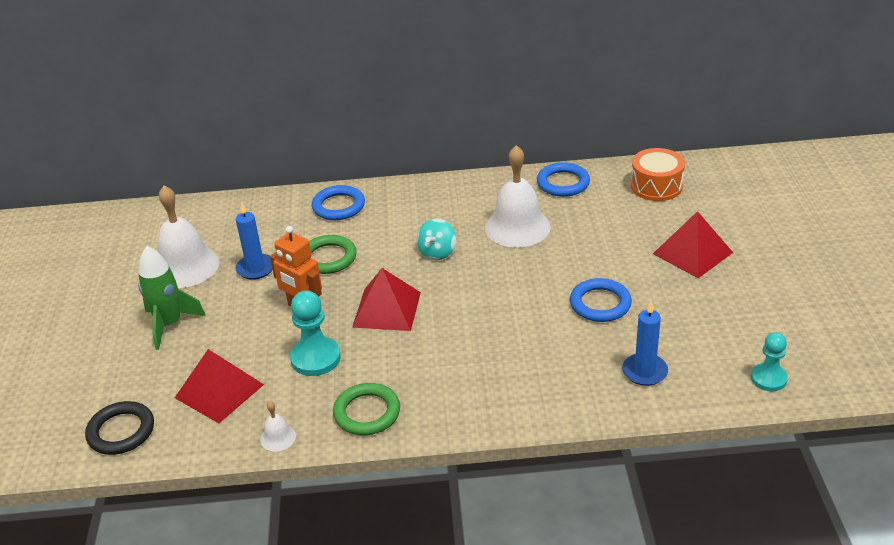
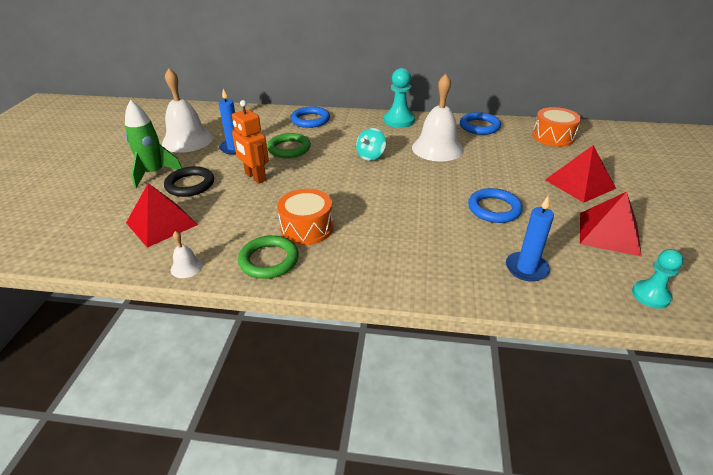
camera: 10 degrees right, 0 degrees up
black ring [85,401,154,455] -> black ring moved to [164,166,214,197]
turquoise pawn [290,291,341,376] -> turquoise pawn moved to [384,68,415,128]
red pyramid [352,268,421,331] -> red pyramid moved to [580,192,642,257]
none -> orange drum [277,189,333,245]

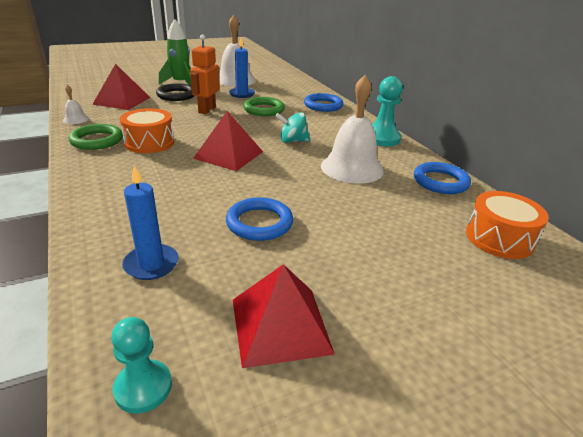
camera: 55 degrees right, 5 degrees down
red pyramid [545,145,616,203] -> red pyramid moved to [193,111,263,171]

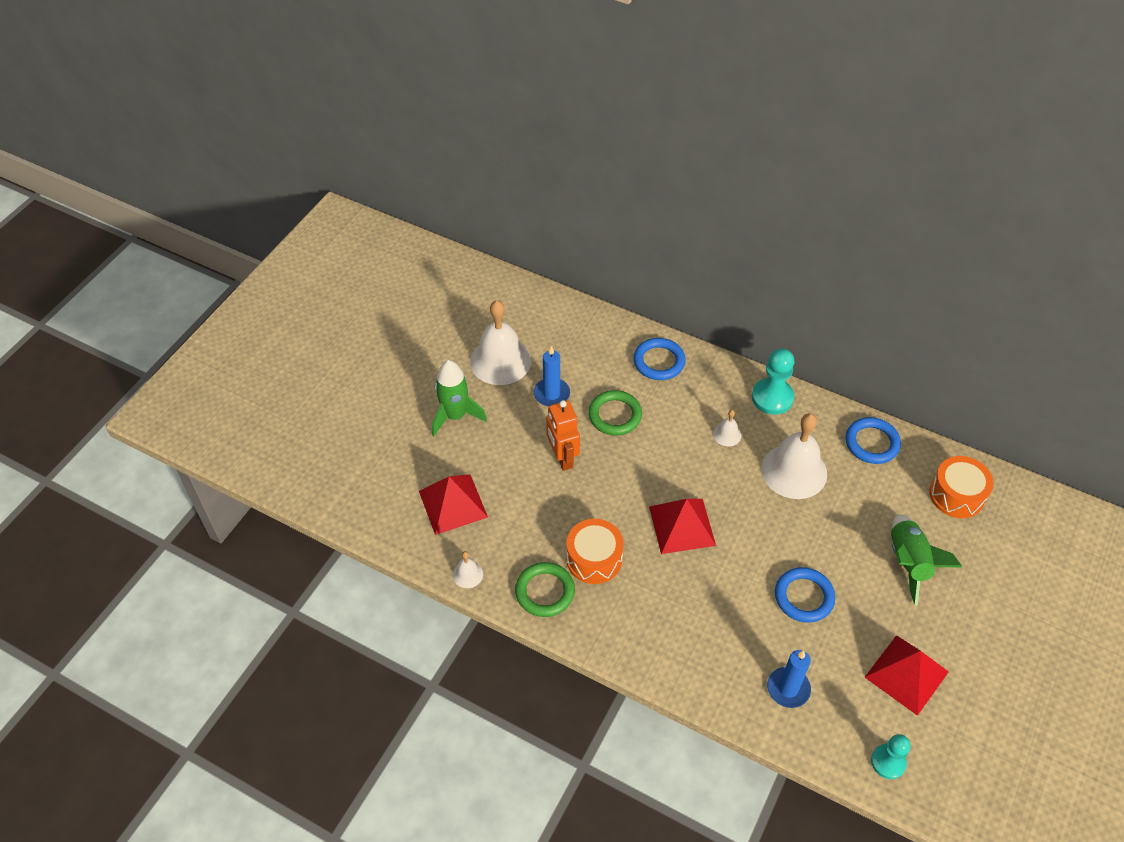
camera: 35 degrees left, 20 degrees up
black ring [156,83,194,101] -> none
turquoise spinning top [275,112,310,143] -> none
none -> white bell [713,410,741,446]
none -> green rocket [891,514,962,606]

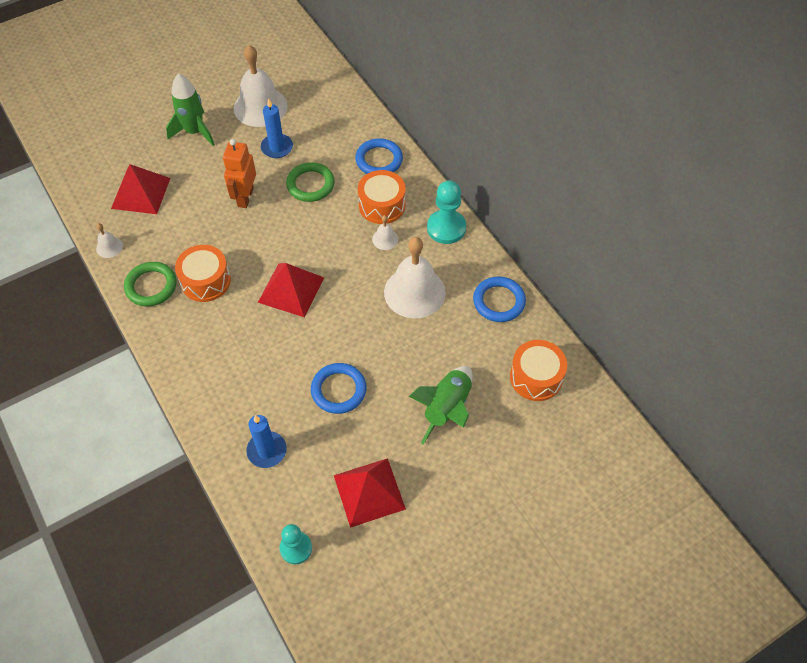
camera: 30 degrees right, 5 degrees up
none -> orange drum [358,170,406,224]

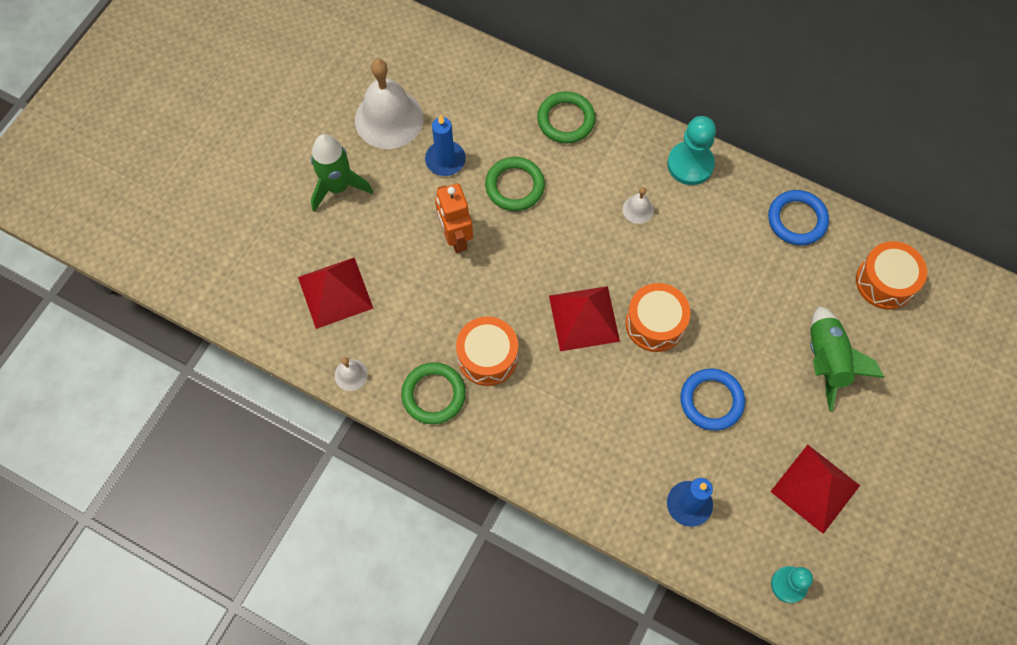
camera: 30 degrees left, 10 degrees up
blue ring [355,138,403,174] -> green ring [537,91,596,144]
orange drum [358,170,406,224] -> orange drum moved to [625,283,691,352]
white bell [384,237,446,319] -> none

